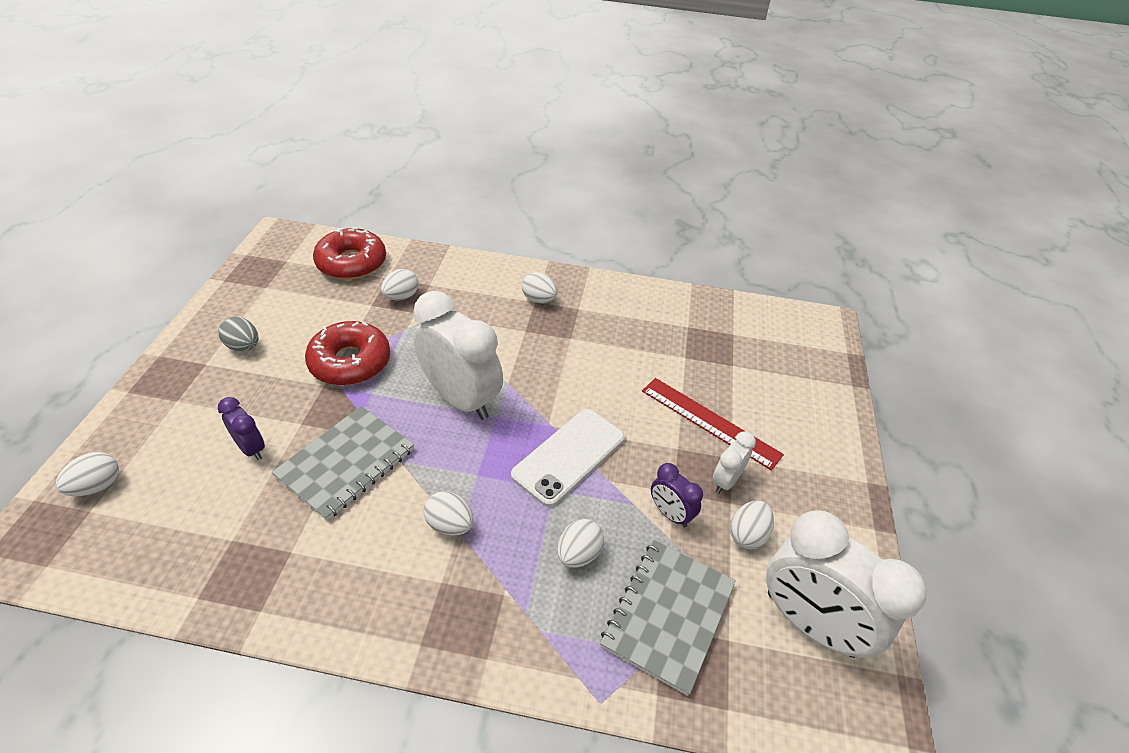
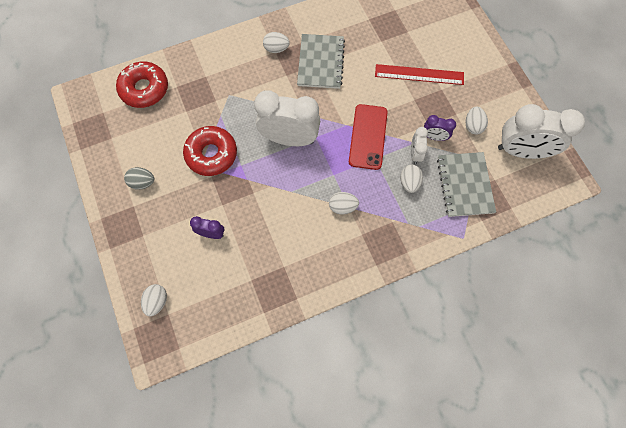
camera: 30 degrees left, 25 degrees up
grey notebook [272,406,414,521] -> grey notebook moved to [297,34,345,89]
white egg [381,269,418,300] -> none
white phone [511,409,625,507] -> red phone [349,104,388,170]
white clock [712,431,756,494] -> white clock moved to [411,127,428,164]

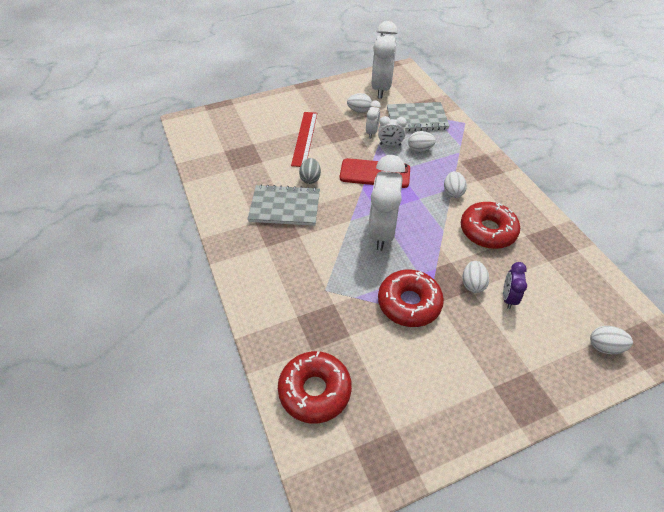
camera: 90 degrees left, 20 degrees down
grey egg [124,167,154,190] -> grey egg moved to [299,158,321,184]
white egg [263,32,290,53] -> white egg moved to [462,261,489,293]
purple clock [424,115,456,141] -> white clock [366,101,381,138]
none -> red donut [461,202,520,249]

